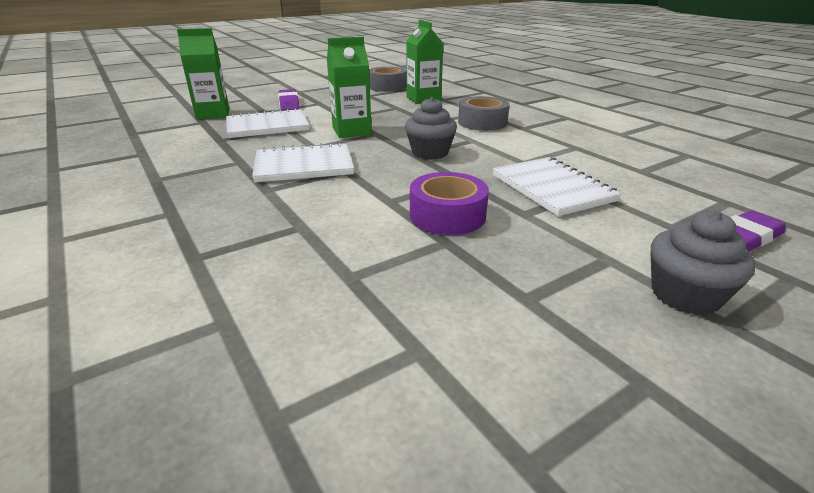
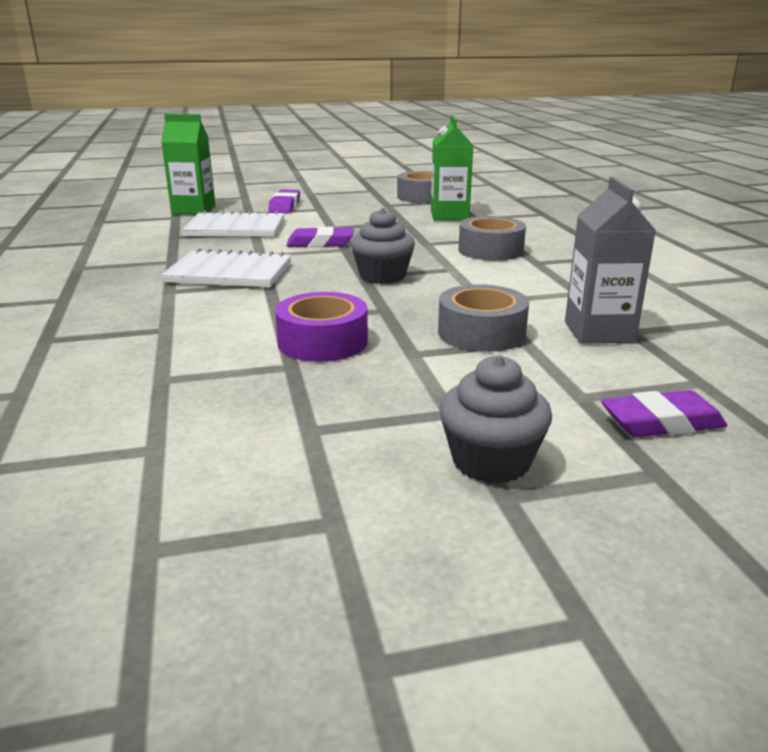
camera: 20 degrees right, 5 degrees down
green carton [327,37,372,138] -> purple eraser [286,227,354,247]
white notebook [493,157,622,216] -> grey tape [438,284,529,352]
none -> grey carton [565,177,656,344]

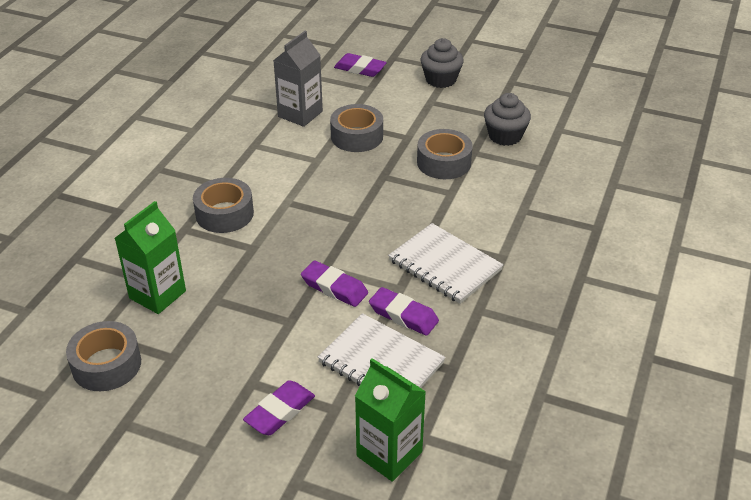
camera: 145 degrees left, 15 degrees up
purple tape [275,292,368,362] -> grey tape [417,129,473,179]
grey cupcake [351,208,415,284] -> grey cupcake moved to [484,93,531,146]
none -> purple eraser [369,287,439,336]

